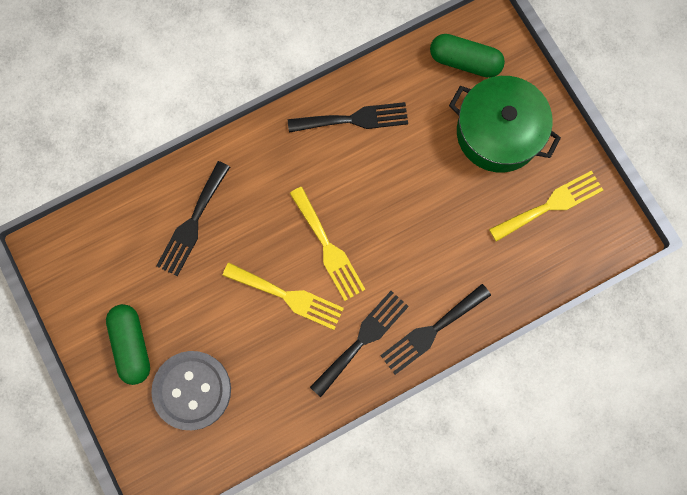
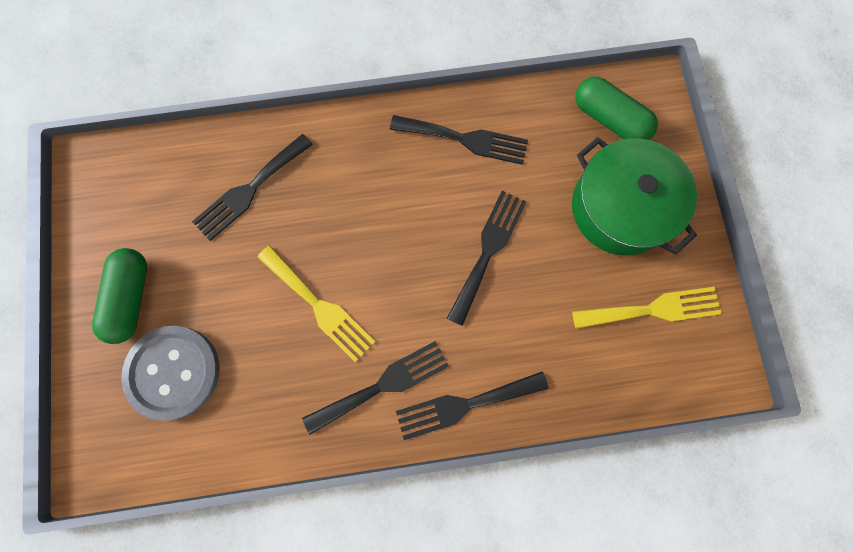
camera: 20 degrees right, 0 degrees up
yellow fork [289,187,366,301] -> none
none -> black fork [447,191,527,326]

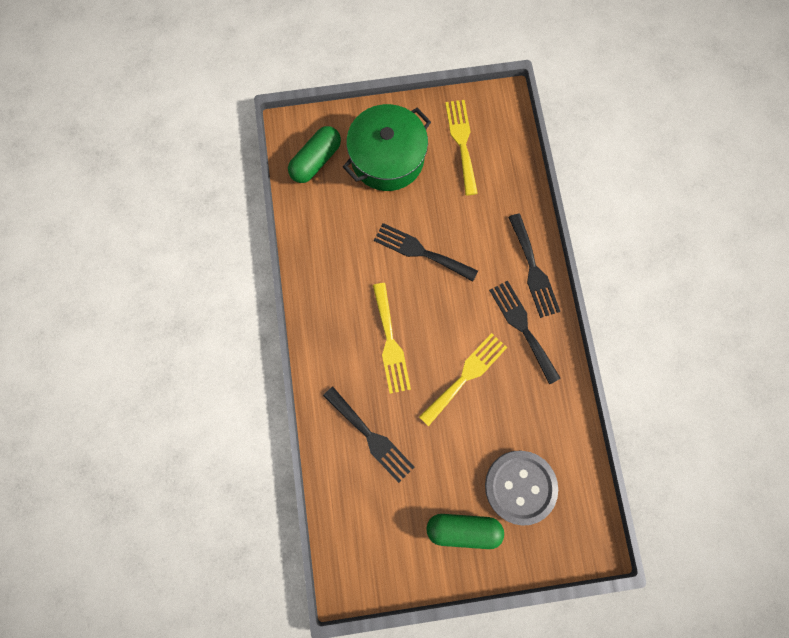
camera: 90 degrees left, 0 degrees up
black fork [390,115,528,165] -> none
none -> yellow fork [373,283,411,394]

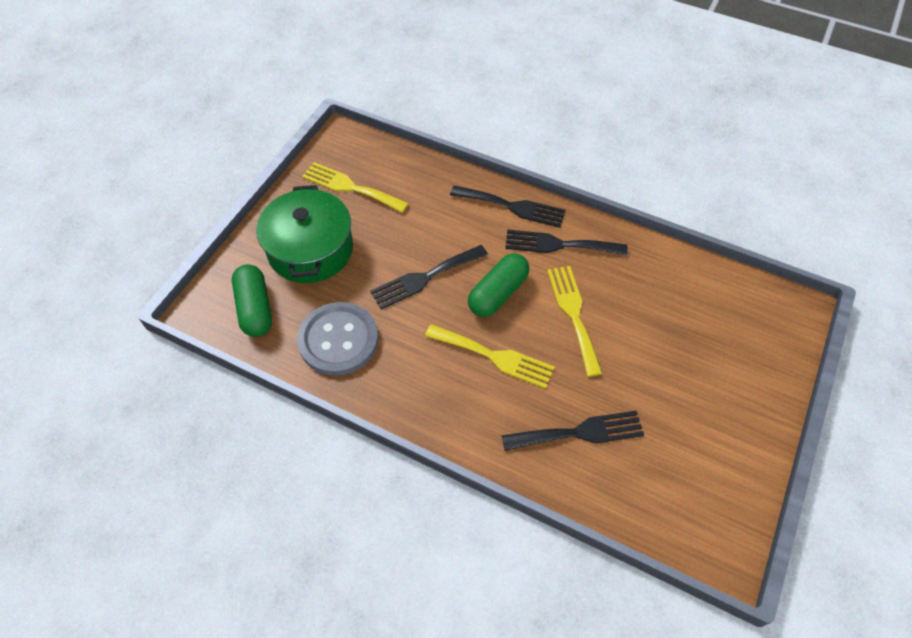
camera: 55 degrees left, 20 degrees down
green capsule [426,514,504,549] -> green capsule moved to [468,253,529,317]
grey button [485,451,558,526] -> grey button moved to [297,302,378,376]

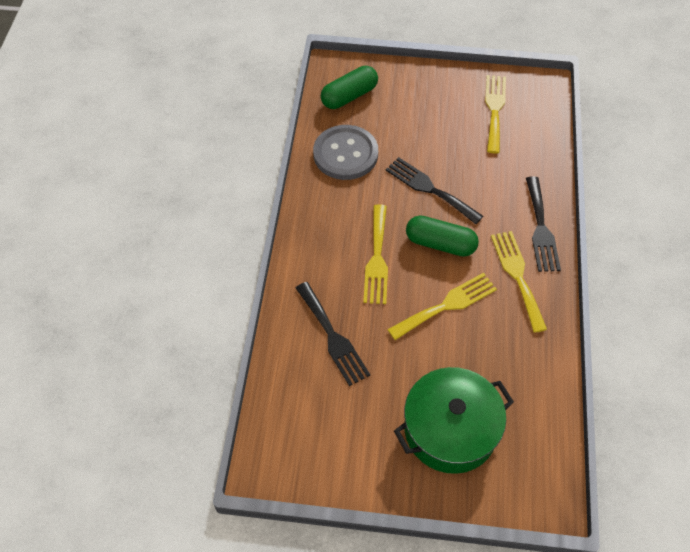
camera: 70 degrees right, 0 degrees up
green pot [256,185,353,283] -> green pot moved to [394,367,514,474]
black fork [505,229,628,256] -> yellow fork [491,231,547,333]

